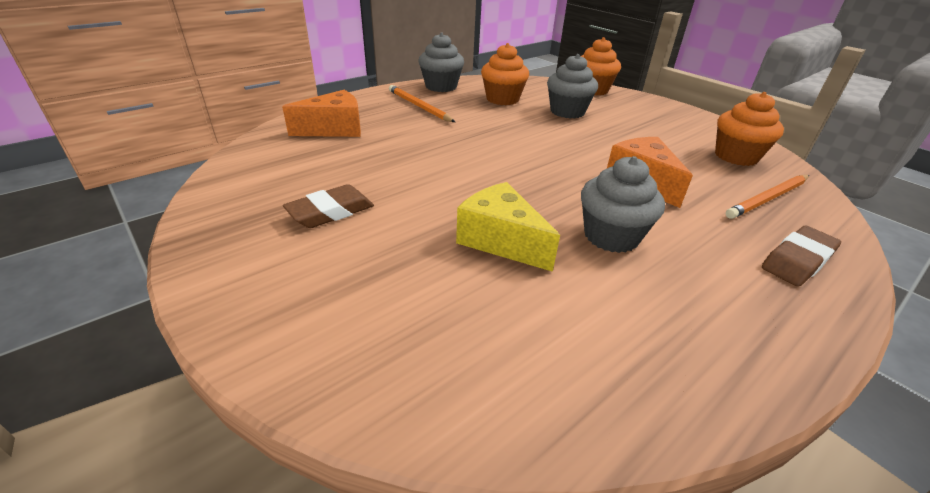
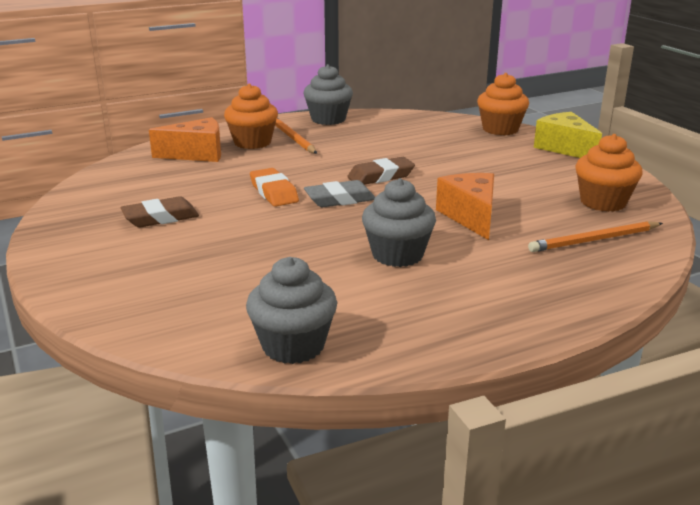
camera: 15 degrees right, 10 degrees down
yellow cheese [456,182,560,272] -> yellow cheese moved to [534,112,602,158]
orange cupcake [481,43,529,105] -> orange cupcake moved to [224,84,278,149]
grey cupcake [547,54,598,119] -> grey cupcake moved to [246,257,337,364]
brown eraser [762,225,841,286] -> brown eraser moved to [347,157,415,185]
none -> orange eraser [250,168,299,207]
none -> grey eraser [304,180,375,207]

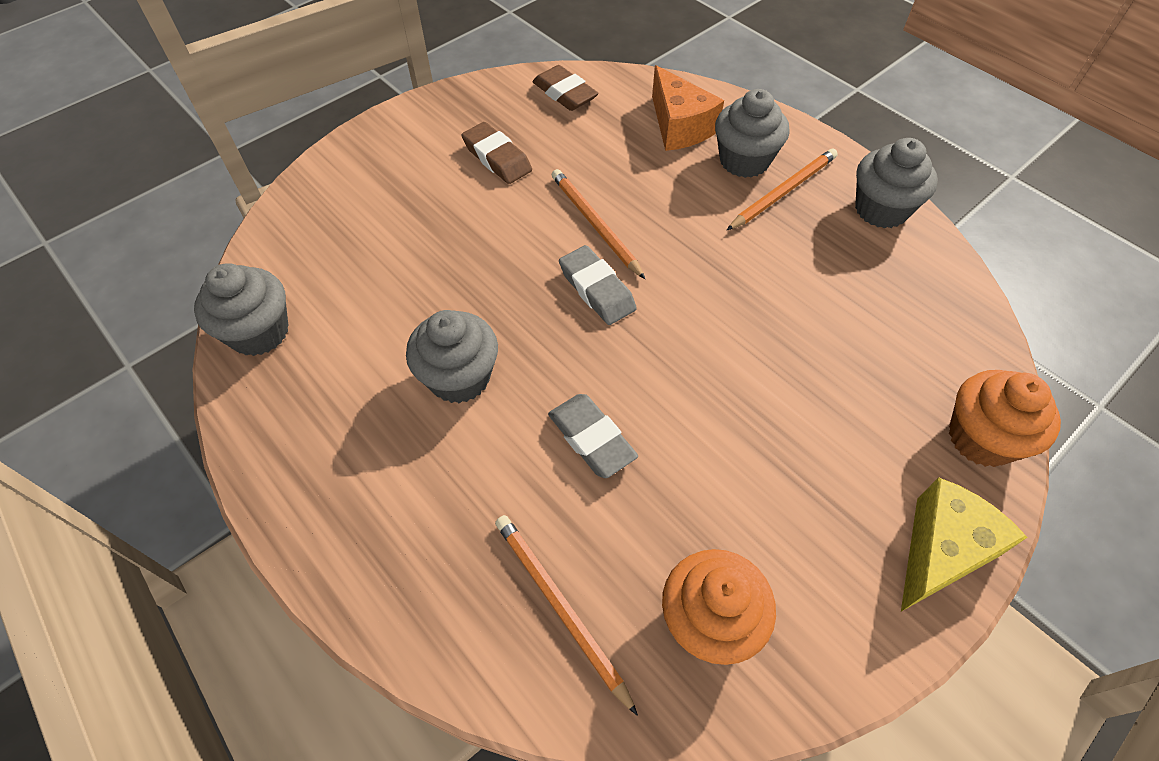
camera: 75 degrees right, 30 degrees up
orange cupcake [224,84,278,149] -> grey cupcake [715,89,790,178]
orange eraser [250,168,299,207] -> orange pencil [552,169,645,279]
brown eraser [347,157,415,185] -> brown eraser moved to [533,65,598,111]
orange cheese [436,173,494,240] -> grey eraser [548,394,638,478]

